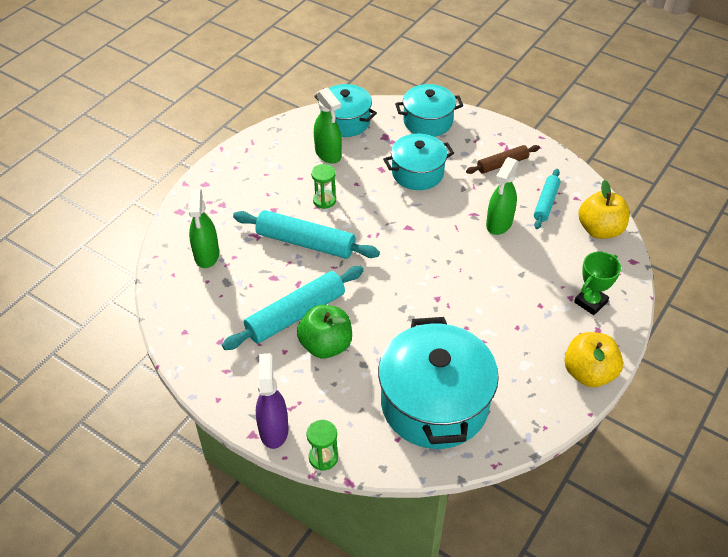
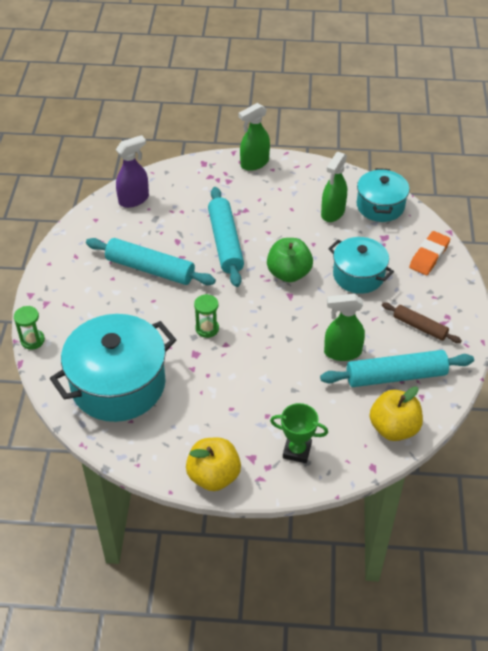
camera: 60 degrees right, 0 degrees up
green spray bottle [189,189,219,268] -> green spray bottle moved to [239,103,270,171]
purple spray bottle [256,353,289,449] -> purple spray bottle moved to [116,135,149,208]
green apple [297,305,352,358] -> green apple moved to [267,238,313,282]
green hourglass [311,164,336,209] -> green hourglass moved to [194,294,219,338]
turquoise pot [395,84,463,137] -> orange eraser [409,231,450,275]
turquoise rolling pin [534,169,561,229] -> turquoise rolling pin [320,350,474,387], size x1.70

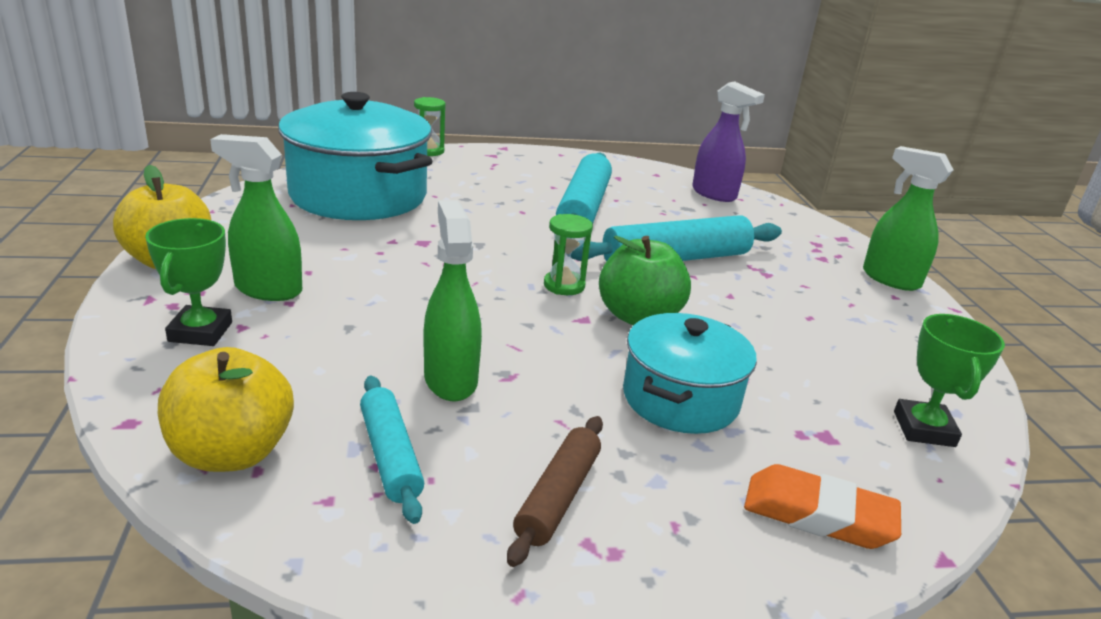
camera: 75 degrees right, 20 degrees down
green hourglass [194,294,219,338] -> green hourglass moved to [544,214,593,295]
turquoise rolling pin [320,350,474,387] -> turquoise rolling pin [360,376,424,524], size x0.59
green spray bottle [321,152,347,222] -> green spray bottle moved to [210,134,302,301]
turquoise pot [357,168,410,222] -> green trophy [894,314,1005,447]

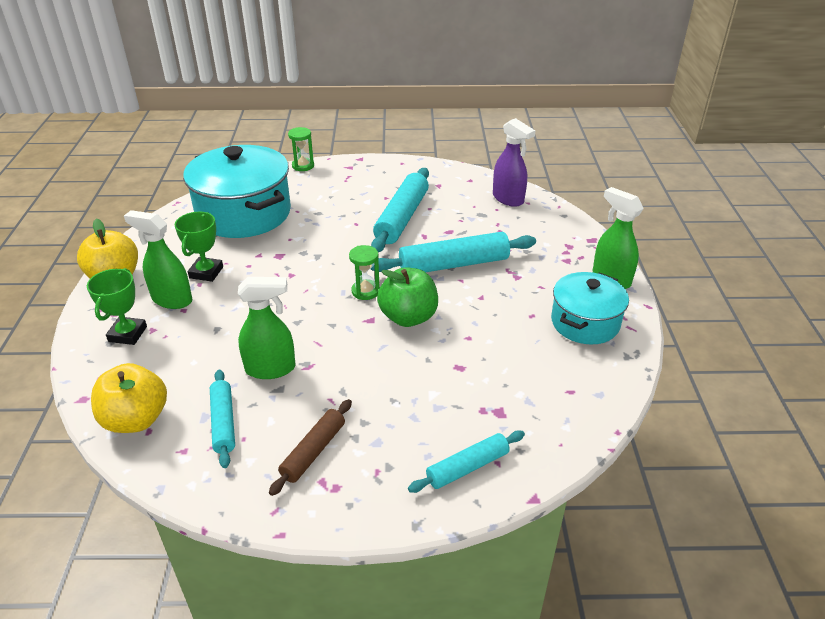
camera: 10 degrees right, 10 degrees up
green spray bottle [424,200,482,401] -> green spray bottle turned 90 degrees clockwise [238,277,296,379]
turquoise pot [623,313,757,434] -> turquoise pot moved to [551,272,629,344]
orange eraser [744,464,901,549] -> turquoise rolling pin [408,430,525,493]
green trophy [894,314,1005,447] -> green trophy moved to [174,212,223,282]

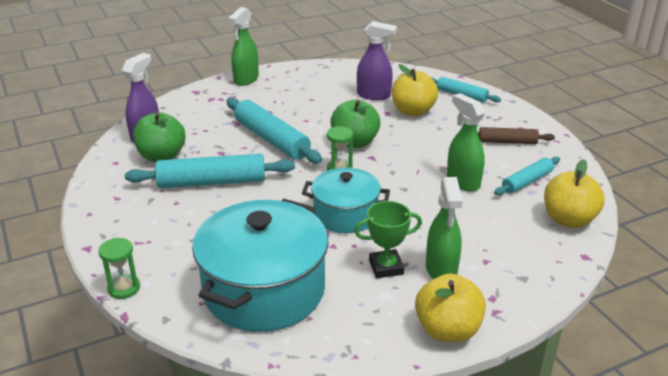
camera: 115 degrees left, 5 degrees down
green trophy [87,268,147,345] -> none
turquoise pot [551,272,629,344] -> turquoise pot moved to [302,168,390,233]
none -> green apple [133,112,185,162]
none -> purple spray bottle [357,21,397,100]
none -> yellow apple [392,64,438,116]

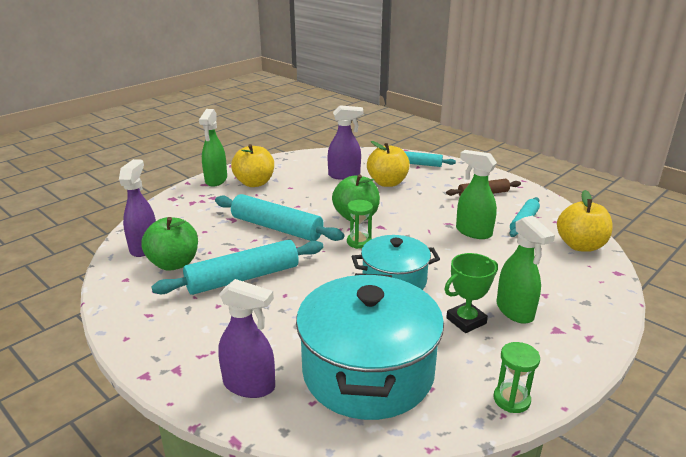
camera: 20 degrees left, 5 degrees down
green hourglass [99,238,140,299] -> green hourglass moved to [494,342,540,413]
yellow apple [415,274,486,342] -> yellow apple moved to [231,144,274,187]
none -> purple spray bottle [218,279,275,398]

